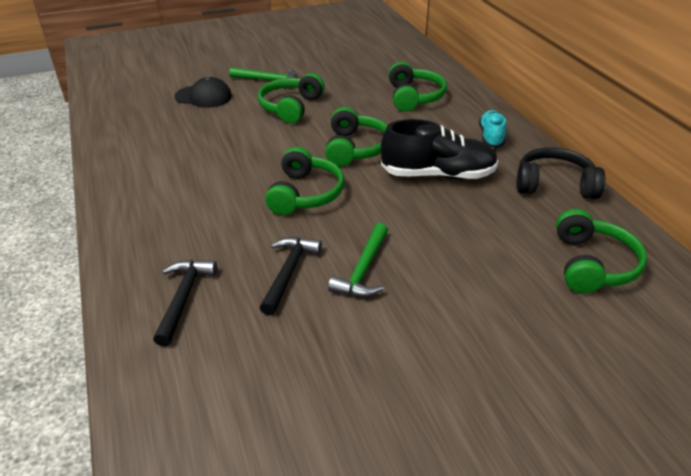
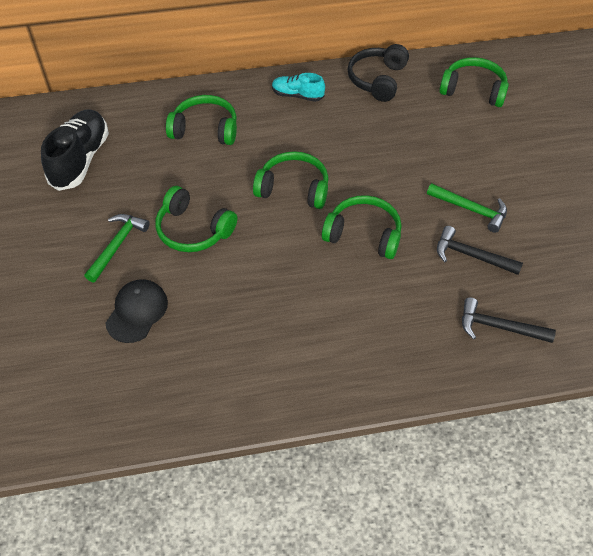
camera: 80 degrees left, 15 degrees up
black shoe [381,119,498,180] -> black shoe moved to [41,109,109,191]

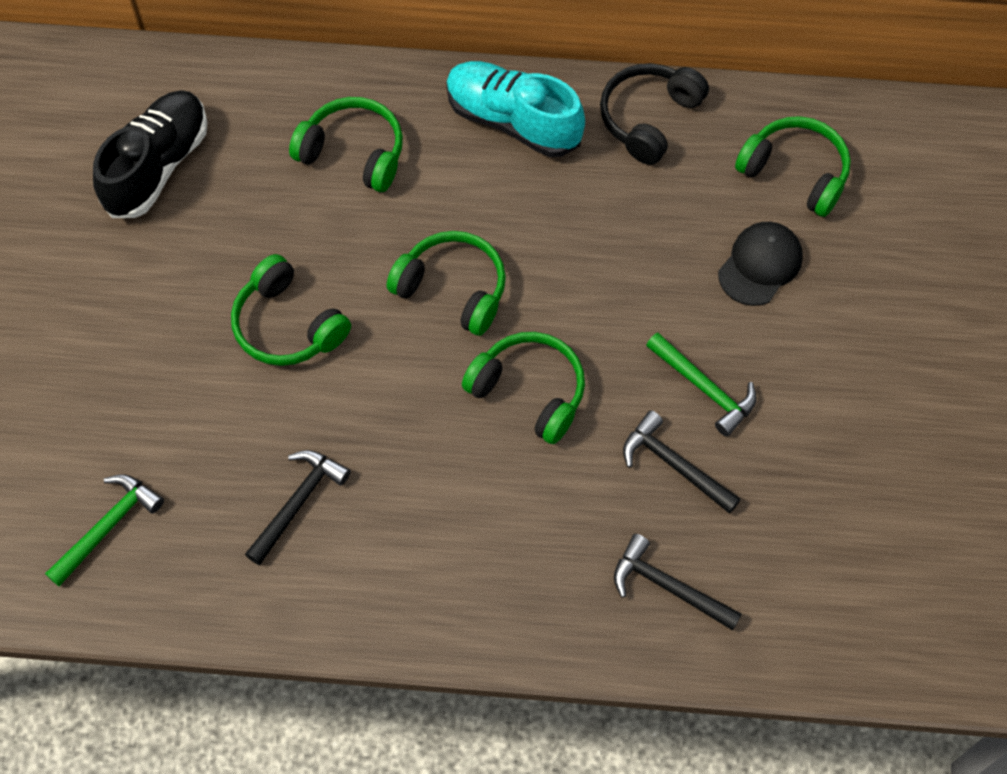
camera: 15 degrees right, 10 degrees up
green hammer [84,214,150,282] -> green hammer moved to [45,474,164,586]
black cap [105,279,168,343] -> black cap moved to [718,222,803,306]
turquoise shoe [272,73,325,102] -> turquoise shoe [446,61,585,157], size x1.75
none -> black hammer [245,450,351,565]

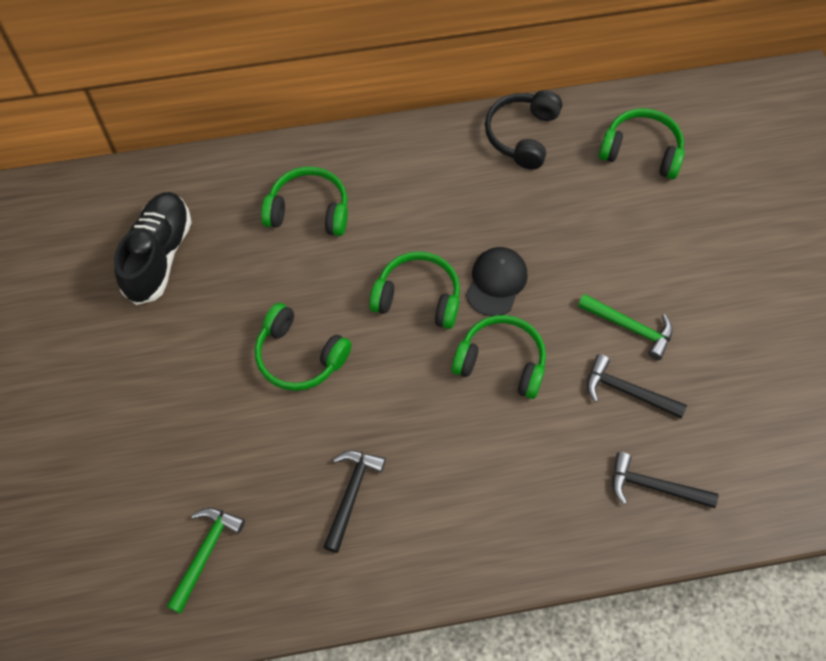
camera: 15 degrees left, 0 degrees up
turquoise shoe [446,61,585,157] -> none
black cap [718,222,803,306] -> black cap moved to [466,247,528,316]

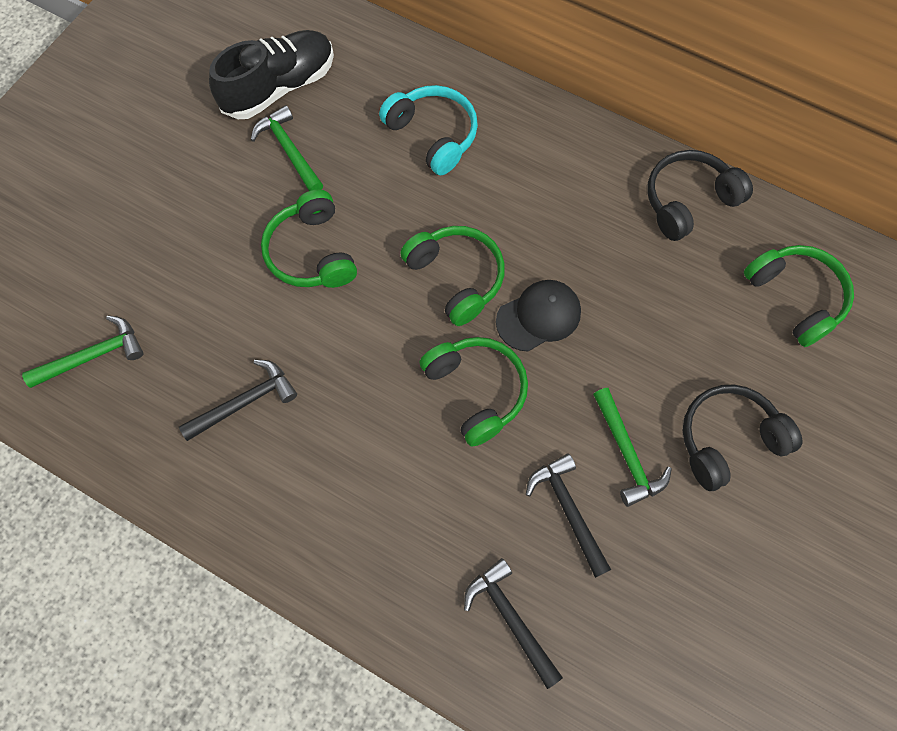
camera: 40 degrees right, 5 degrees up
green headphones [261,167,348,236] -> turquoise headphones [379,85,478,175]
none -> green hammer [251,105,323,191]
none -> black headphones [682,384,802,491]

